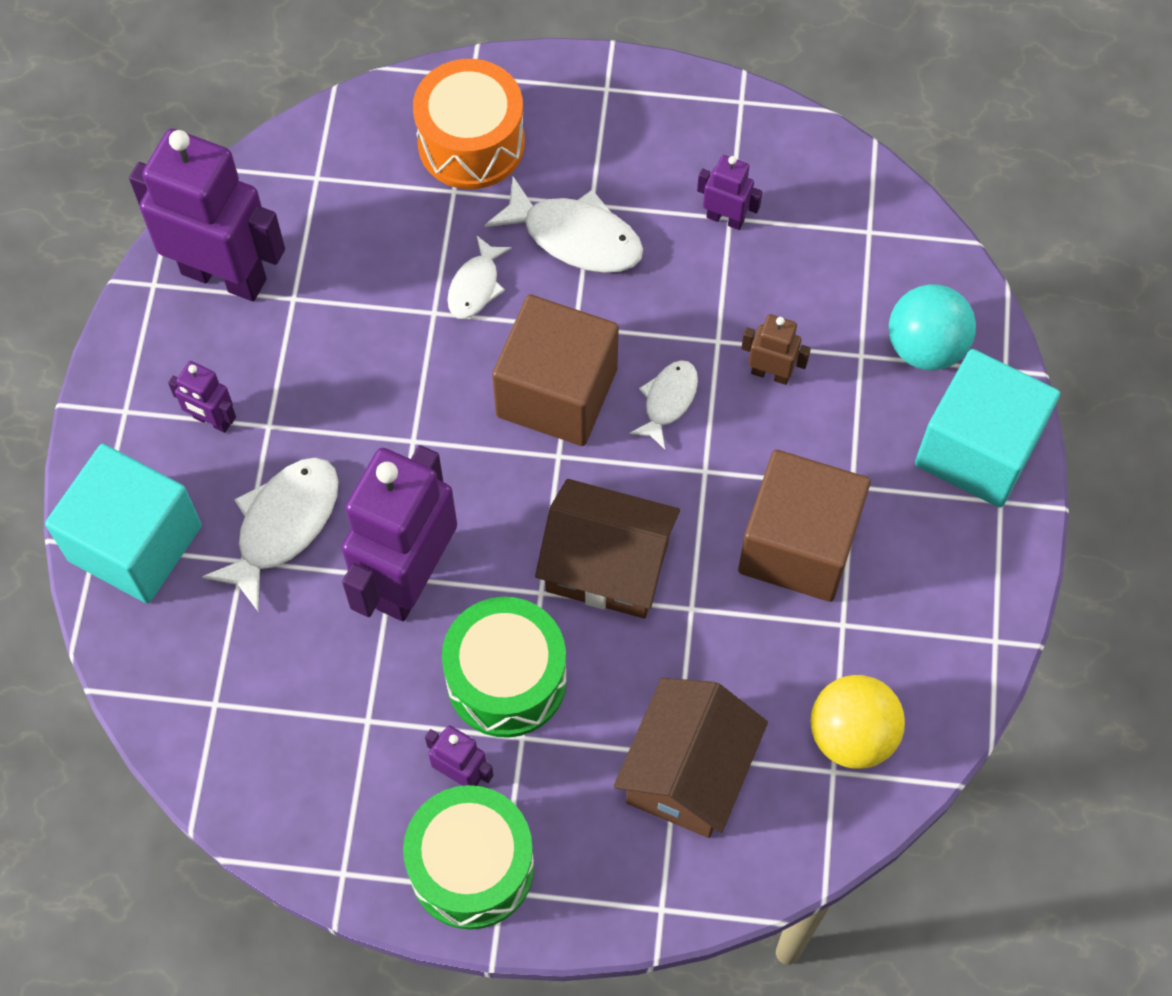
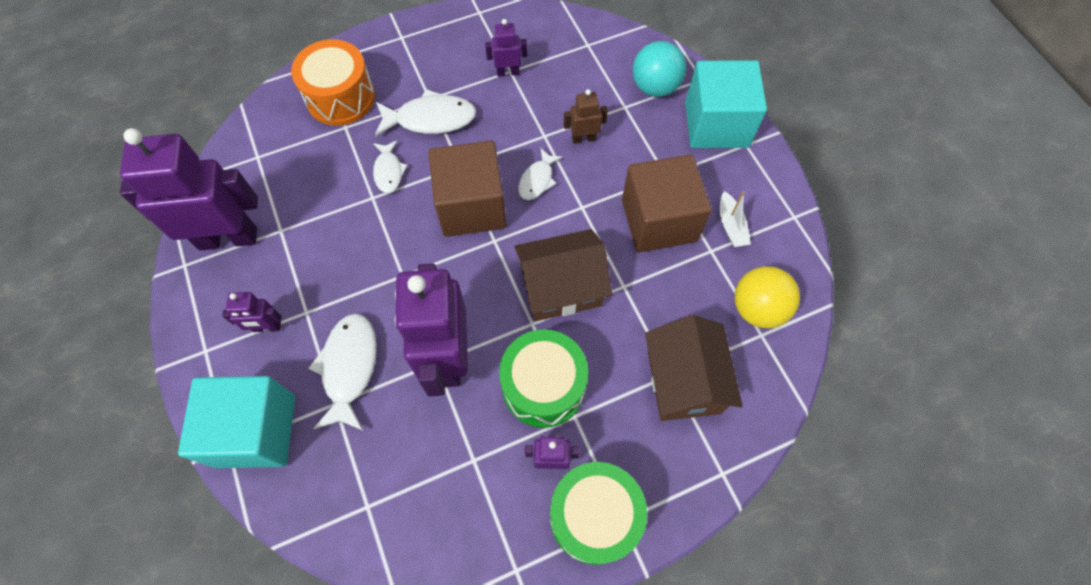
camera: 30 degrees left, 0 degrees up
white fish [629,360,698,449] -> white fish turned 150 degrees counterclockwise [518,148,563,200]
none -> white boat [720,191,751,247]

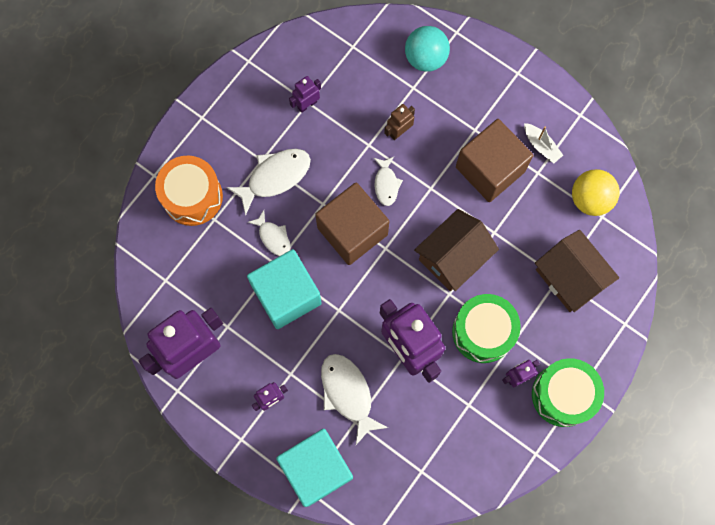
camera: 30 degrees left, 10 degrees up
turquoise cube [685,60,767,148] -> turquoise cube moved to [247,249,322,329]

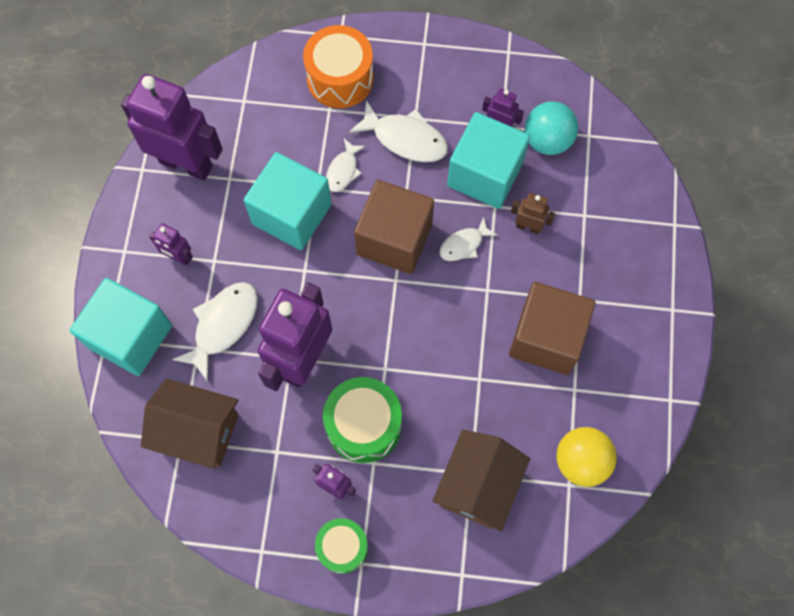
camera: 60 degrees right, 5 degrees down
turquoise ball [405,26,450,72] -> turquoise ball moved to [525,101,578,155]
brown house [414,209,499,291] -> brown house moved to [141,379,239,469]
white boat [524,123,563,163] -> none
green drum [532,358,604,427] -> green drum [315,518,368,574], size x0.65
none -> turquoise cube [447,112,530,209]

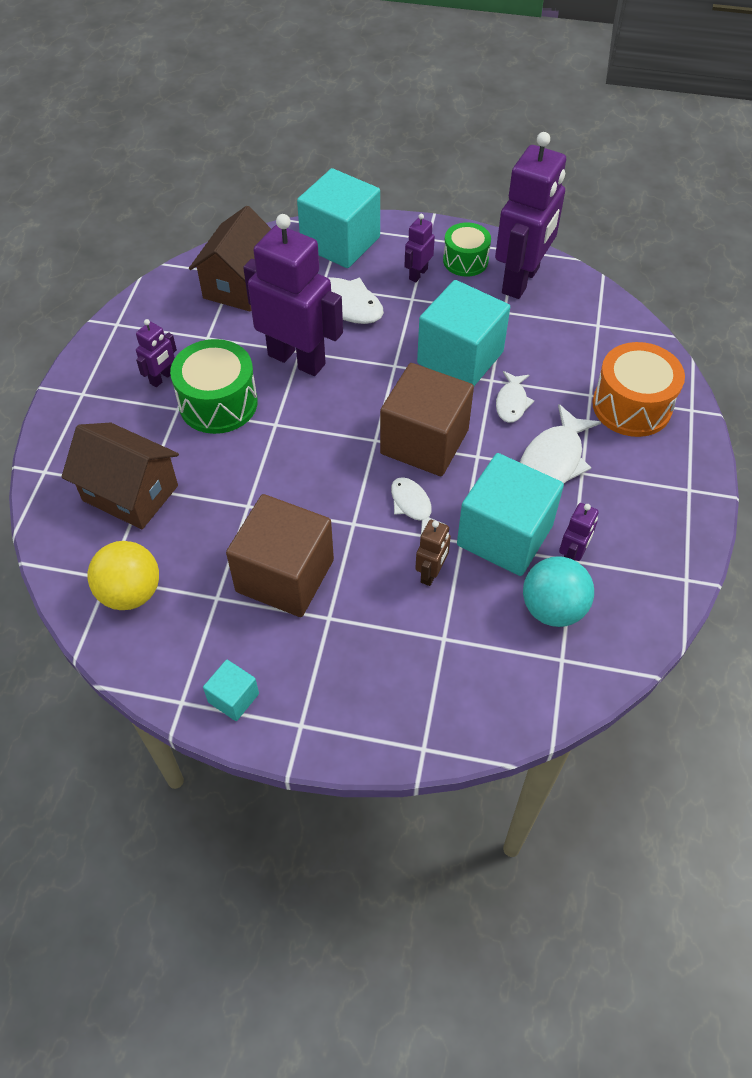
camera: 95 degrees right, 15 degrees down
green drum [315,518,368,574] -> green drum moved to [443,222,491,276]
white fish [326,139,366,192] -> white fish turned 105 degrees counterclockwise [496,371,534,423]
none -> turquoise cube [203,660,259,721]

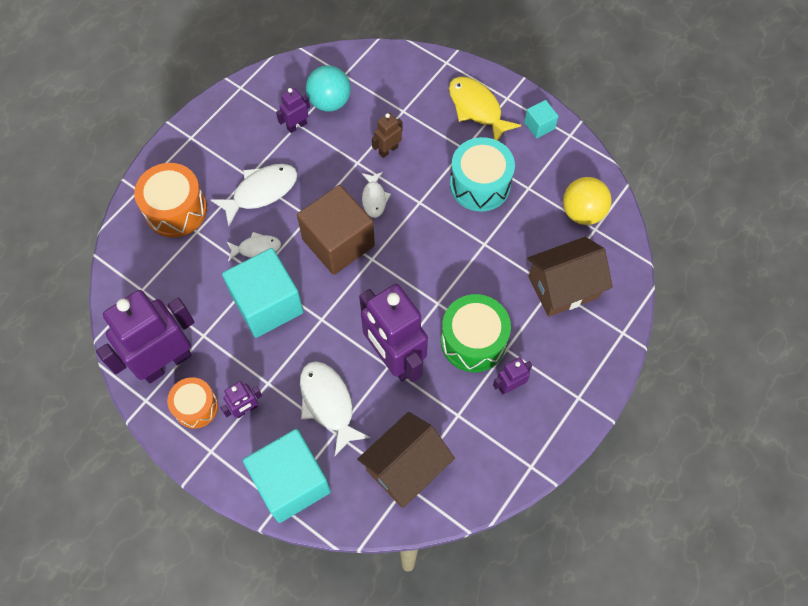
camera: 155 degrees left, 10 degrees up
brown house [62,423,179,529] -> brown house turned 75 degrees counterclockwise [527,237,613,317]
brown cube [226,494,334,617] -> turquoise drum [450,137,515,211]
green drum [443,222,491,276] -> orange drum [167,377,218,429]
turquoise cube [457,453,564,576] -> none
white fish [496,371,534,423] -> white fish turned 45 degrees clockwise [227,232,281,261]
none -> yellow fish [449,77,521,141]

